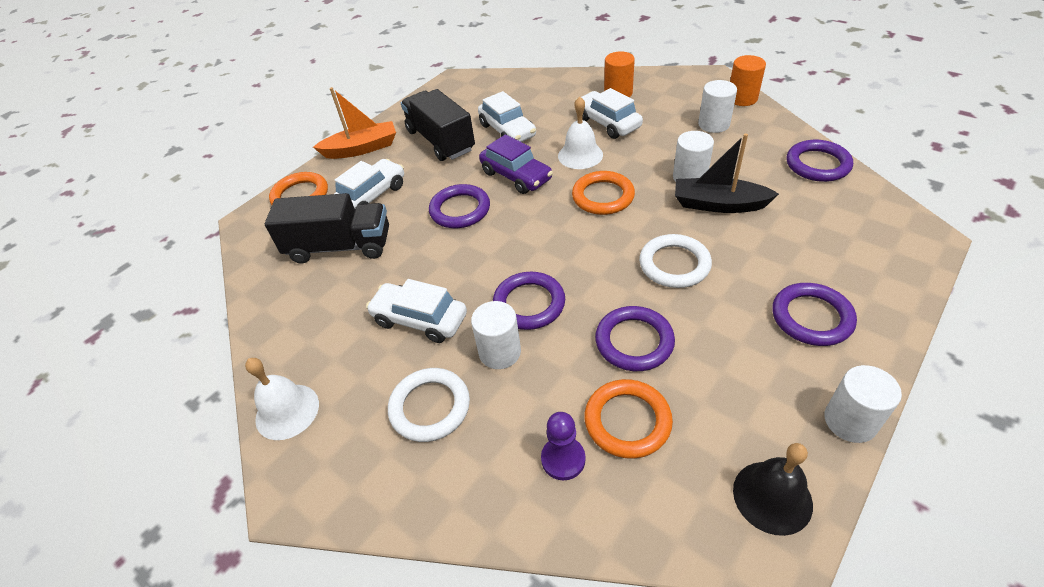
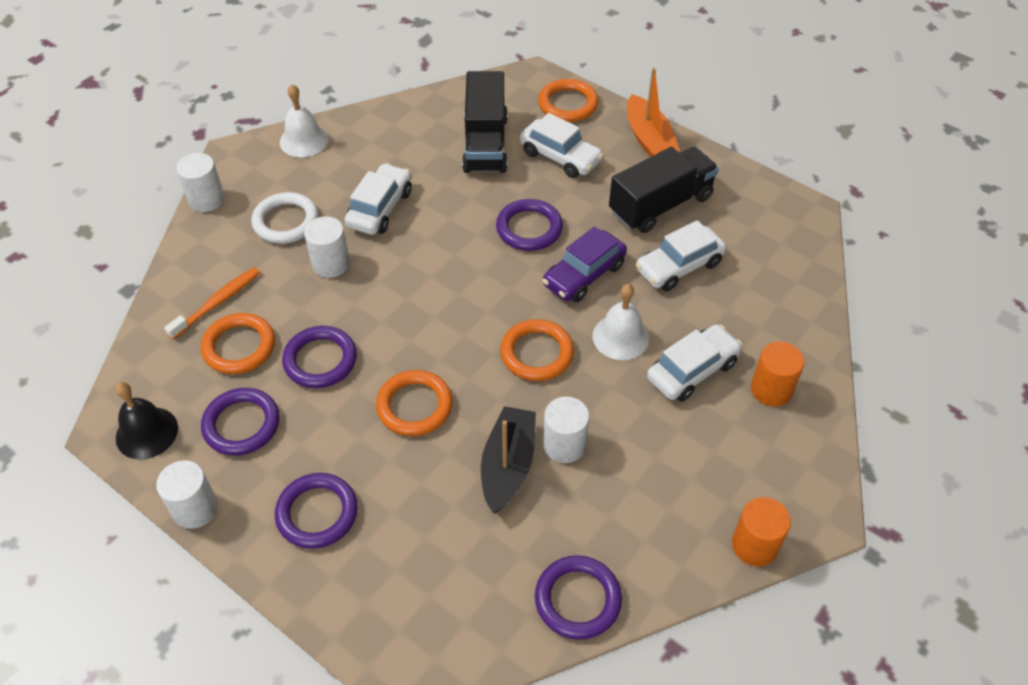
camera: 85 degrees right, 5 degrees up
purple ring [493,272,565,330] -> purple ring moved to [201,388,280,456]
purple pawn [541,412,585,481] -> orange toothbrush [164,267,260,340]
white ring [639,234,712,288] -> orange ring [376,370,453,436]
white cylinder [698,80,737,133] -> white cylinder moved to [176,153,225,212]

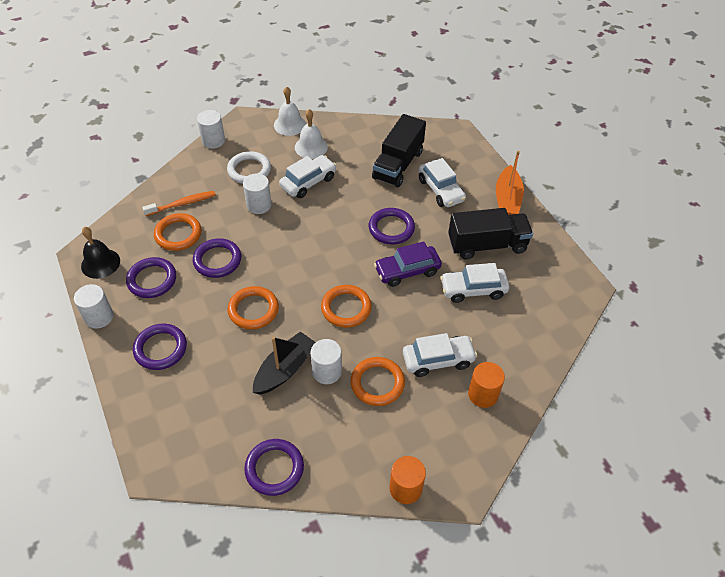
camera: 25 degrees right, 0 degrees up
orange ring [538,79,599,122] -> orange ring moved to [350,357,405,406]
white bell [592,284,650,360] -> white bell moved to [295,109,328,159]

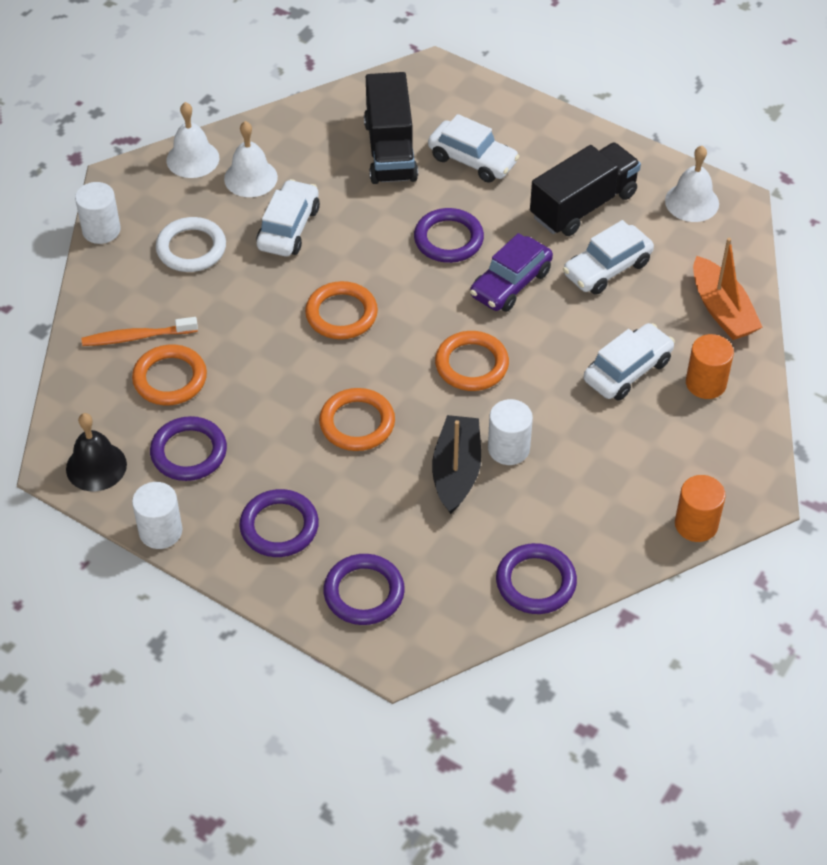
camera: 30 degrees left, 0 degrees up
orange toothbrush [142,191,216,216] -> orange toothbrush turned 135 degrees counterclockwise [82,317,198,346]
purple ring [193,238,241,278] -> purple ring moved to [323,554,405,625]
white cylinder [243,173,272,214] -> none
orange ring [350,357,405,406] -> orange ring moved to [305,281,378,339]
orange boat [496,151,524,215] -> orange boat moved to [693,238,763,340]
none -> white bell [665,146,719,222]

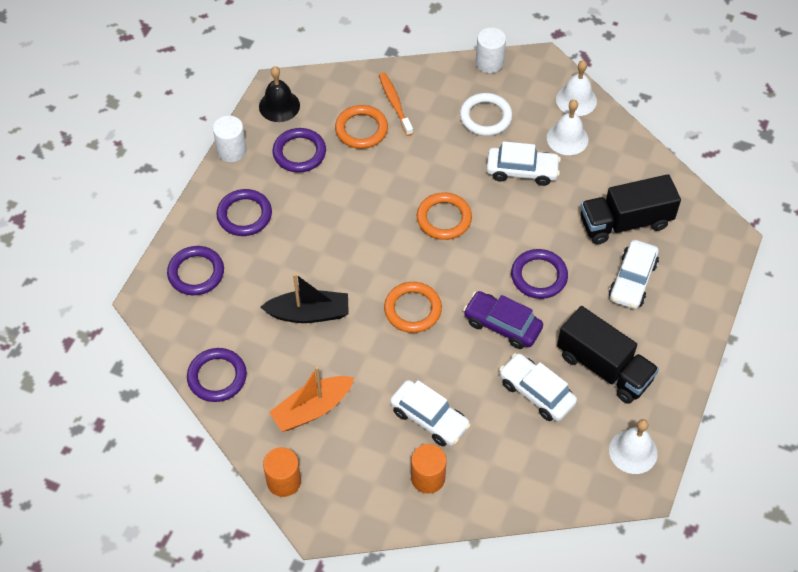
camera: 80 degrees right, 5 degrees up
orange ring [319,388,395,451] -> none
white cylinder [488,399,533,465] -> none
orange boat [693,238,763,340] -> orange boat moved to [269,366,354,432]

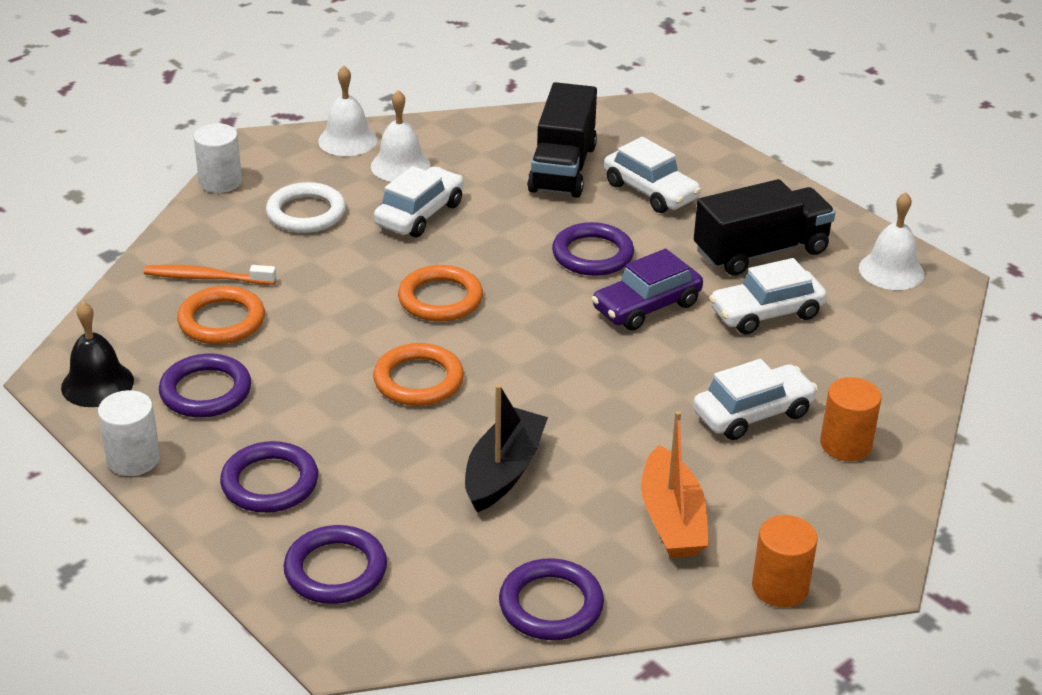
camera: 65 degrees left, 20 degrees down
orange ring [384,282,442,333] -> orange ring moved to [373,343,464,406]

